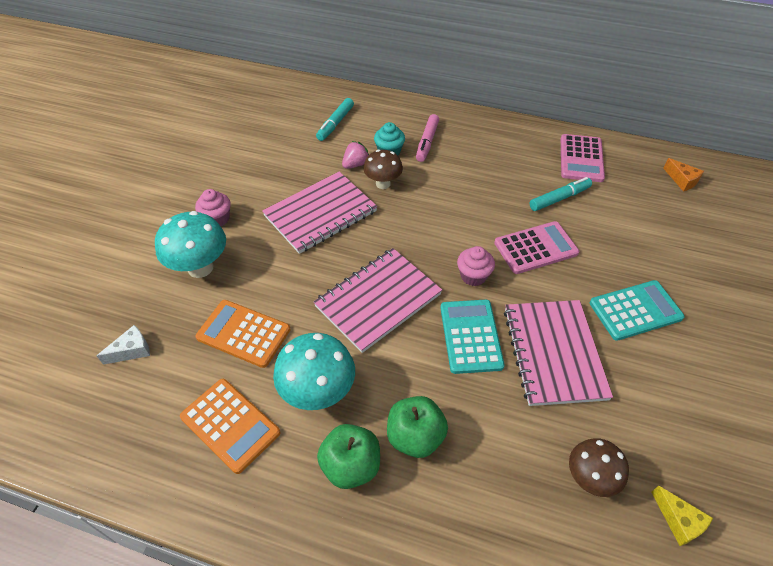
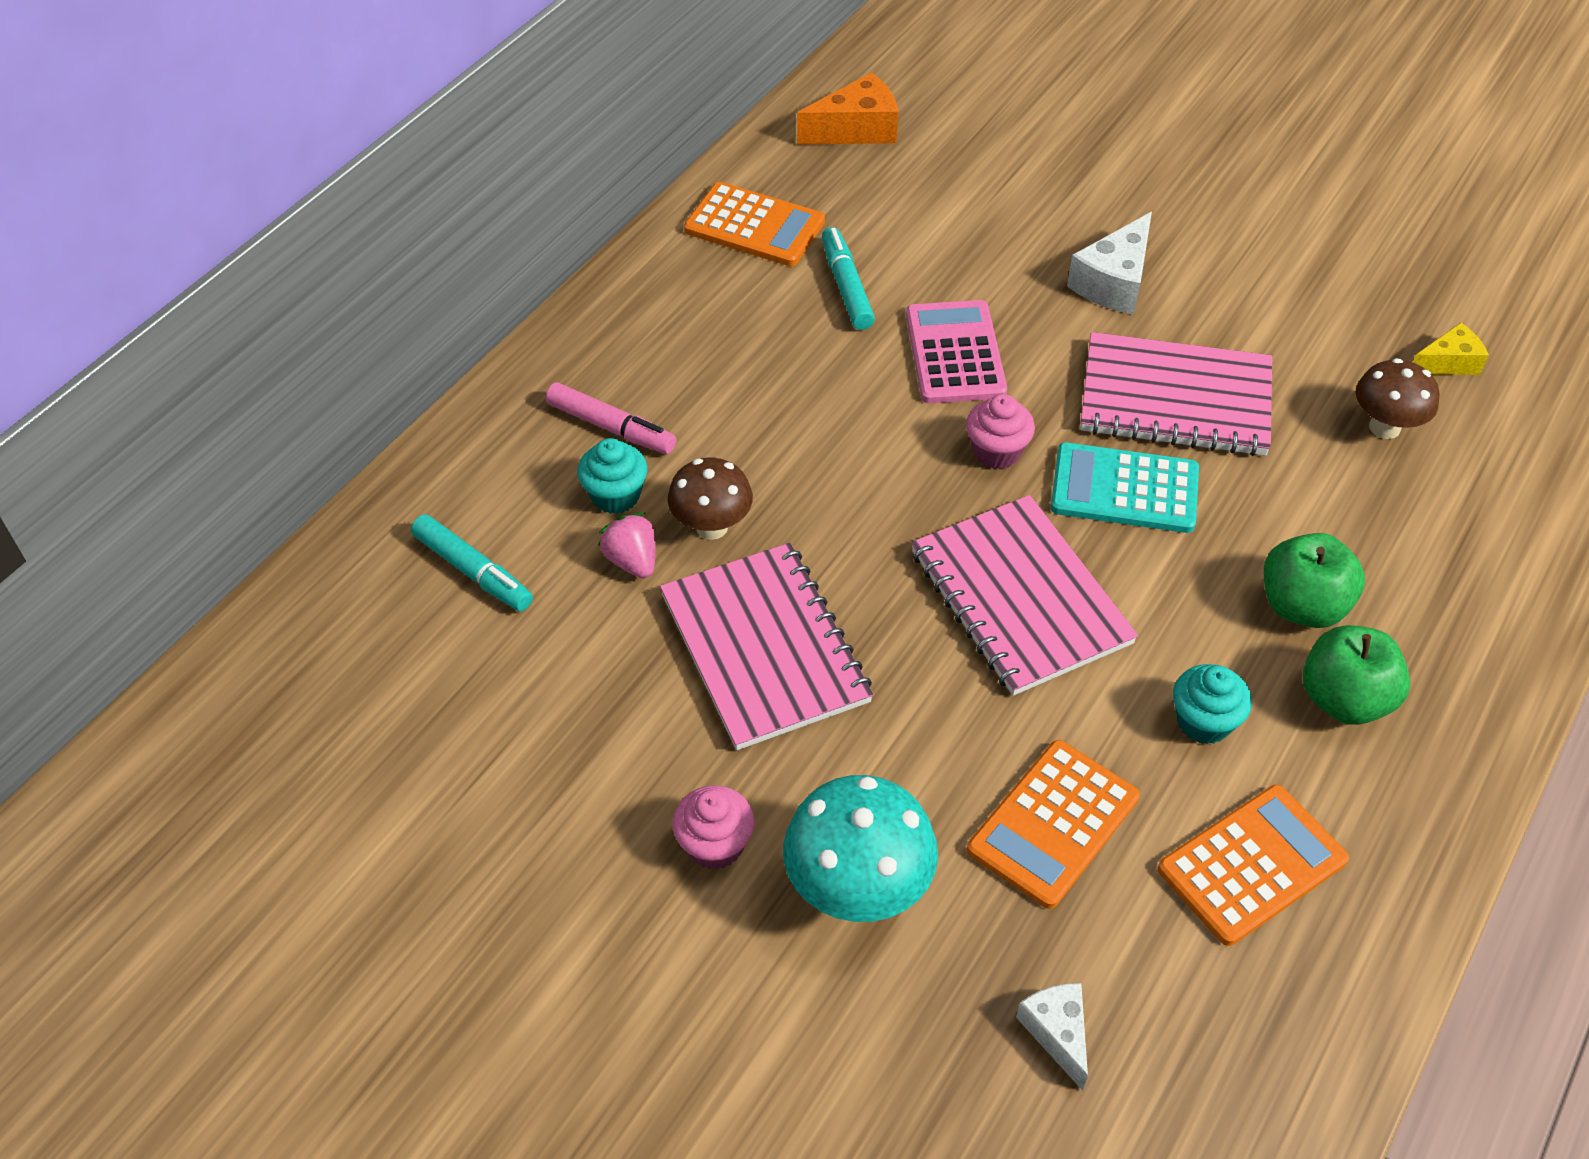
camera: 75 degrees left, 0 degrees up
turquoise mushroom [273,333,355,410] -> turquoise cupcake [1173,664,1252,744]
pink calculator [561,134,605,182] -> orange calculator [684,182,825,266]
turquoise calculator [590,280,685,341] -> white cheese [1067,212,1152,314]
orange cheese [663,158,704,191] -> orange cheese [797,72,898,144], size x1.57

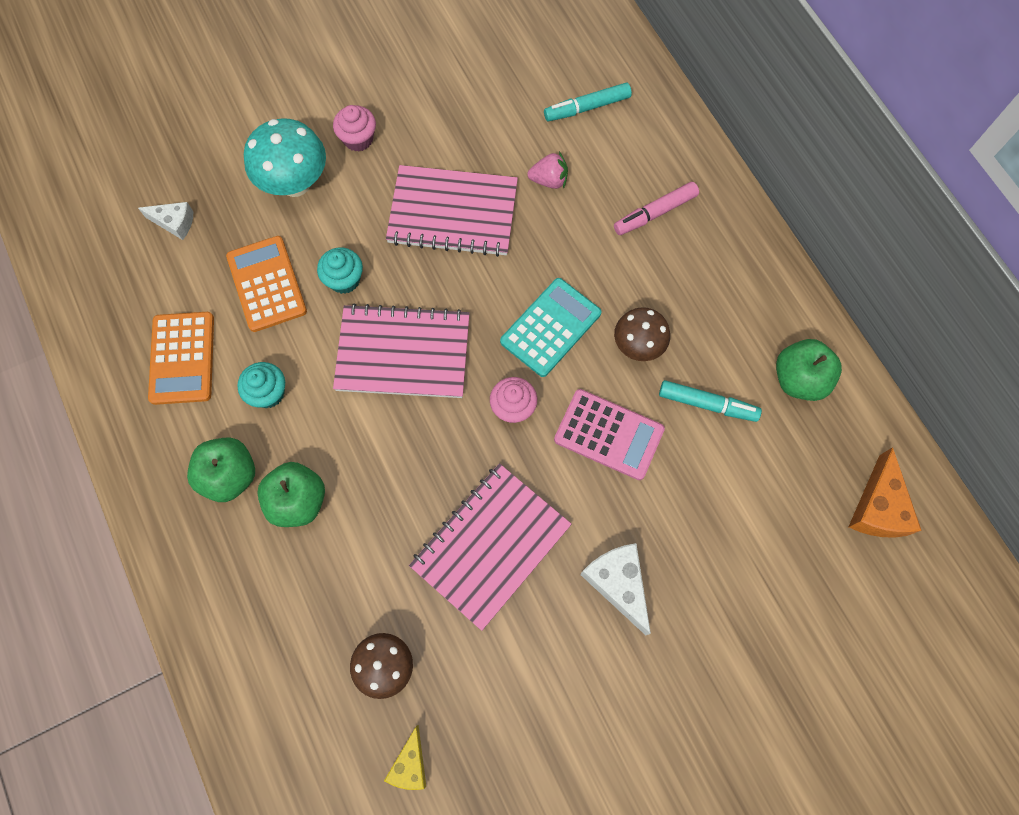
camera: 120 degrees right, 20 degrees up
turquoise cupcake [577,438,647,514] -> turquoise cupcake moved to [317,248,363,294]
brown mushroom [668,458,753,540] -> brown mushroom moved to [614,307,670,361]
orange calculator [684,182,825,266] -> green apple [776,339,842,401]
turquoise calculator [1051,442,1199,533] -> turquoise calculator moved to [500,278,601,377]

